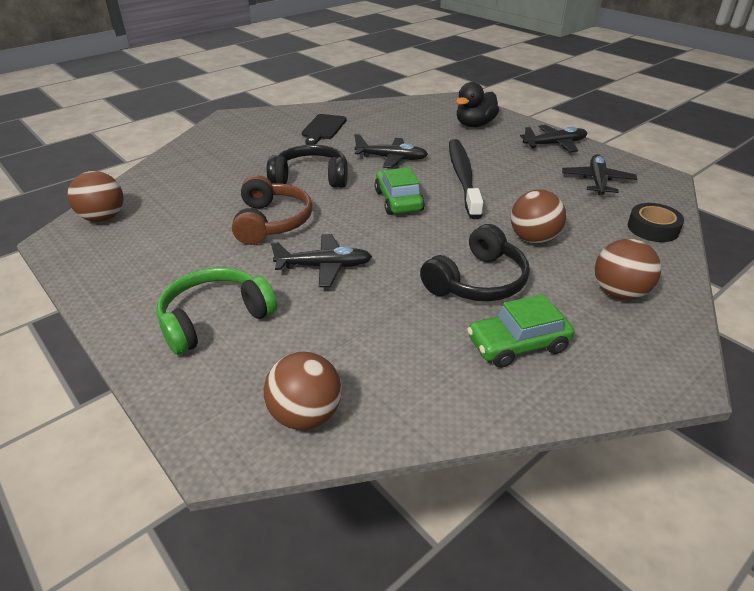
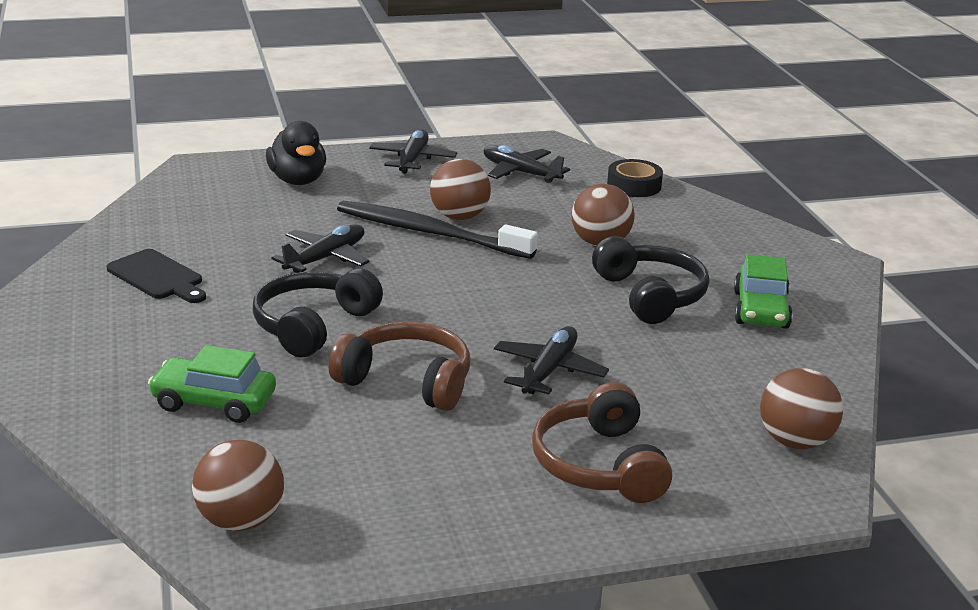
camera: 65 degrees left, 10 degrees down
green headphones [157,268,277,355] -> brown headphones [532,382,672,503]
green car [375,167,425,215] -> green car moved to [148,345,276,423]
brown ball [595,239,661,300] -> brown ball moved to [430,159,491,220]

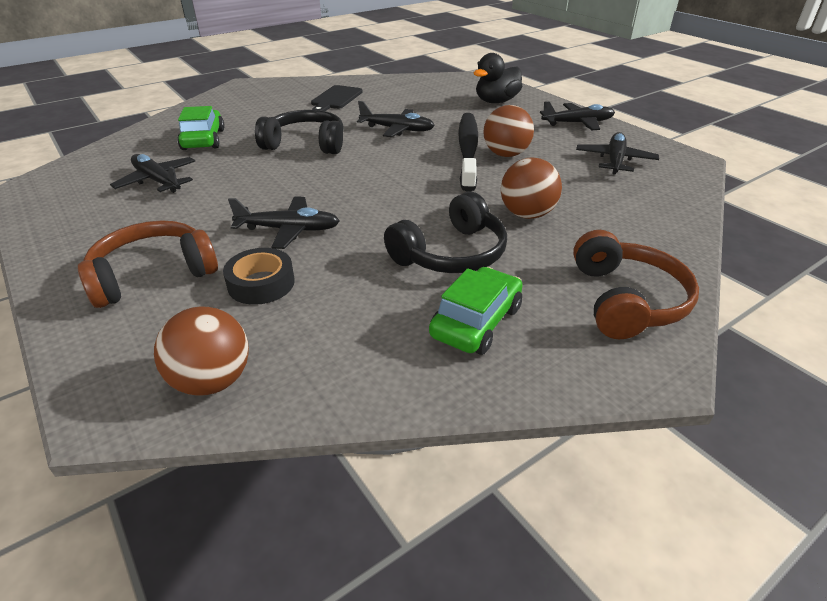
camera: 70 degrees right, 10 degrees up
brown ball [192,440,284,531] -> none
brown headphones [329,322,470,411] -> brown headphones moved to [573,230,699,339]
black tape [607,159,663,197] -> black tape moved to [223,248,295,305]
green car [734,254,793,329] -> green car turned 135 degrees clockwise [429,267,523,355]
none -> black plane [110,154,195,193]

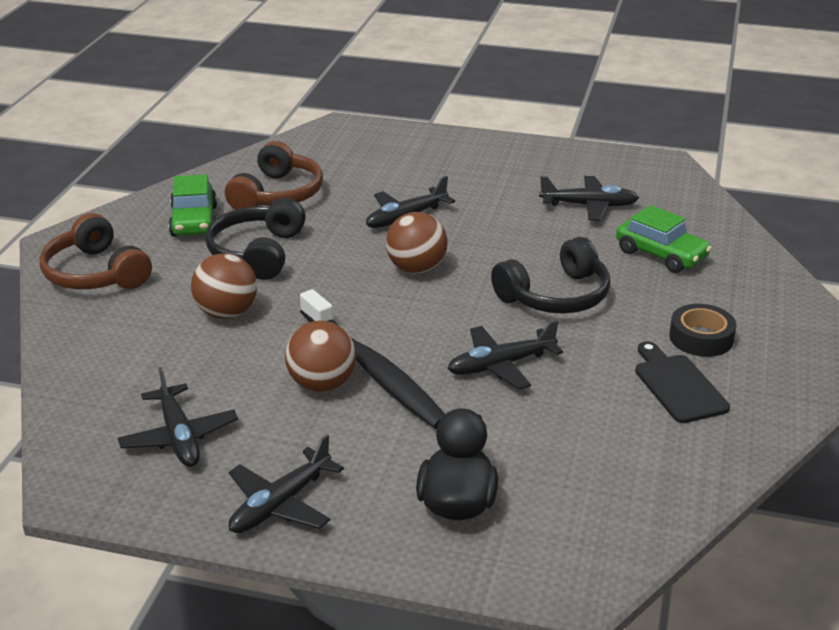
camera: 140 degrees right, 5 degrees down
brown headphones [78,221,218,308] -> brown headphones moved to [225,141,323,210]
brown ball [154,306,249,396] -> brown ball moved to [386,212,448,274]
black tape [223,248,295,305] -> black tape moved to [669,304,736,357]

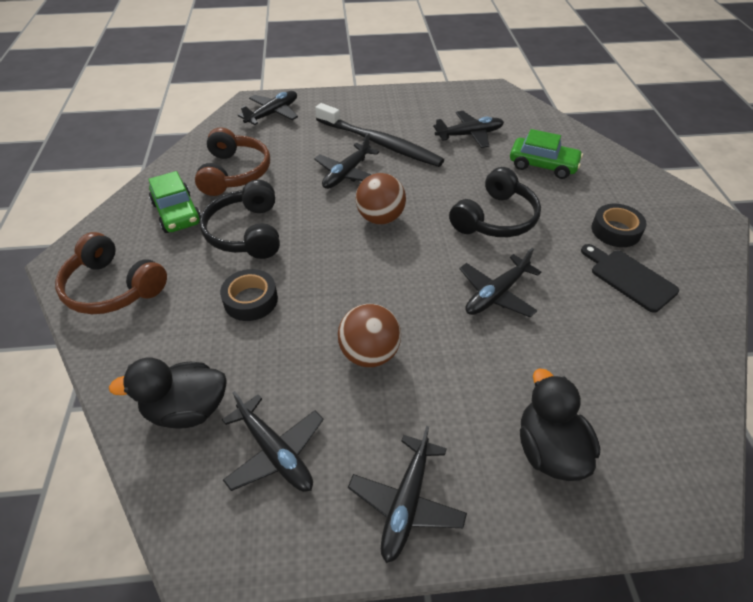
camera: 20 degrees left, 15 degrees up
brown ball [191,253,257,319] -> black tape [220,269,278,321]
black toothbrush [300,289,445,429] -> black toothbrush moved to [315,103,444,167]
none -> black duck [109,357,227,428]
none -> black plane [238,91,298,125]

